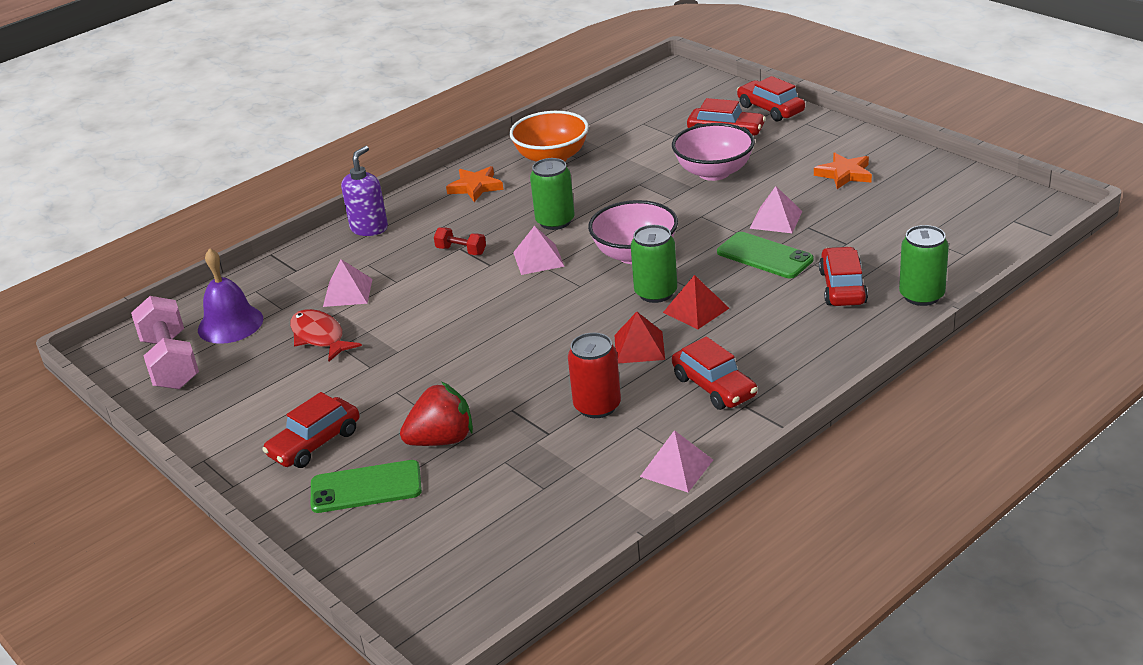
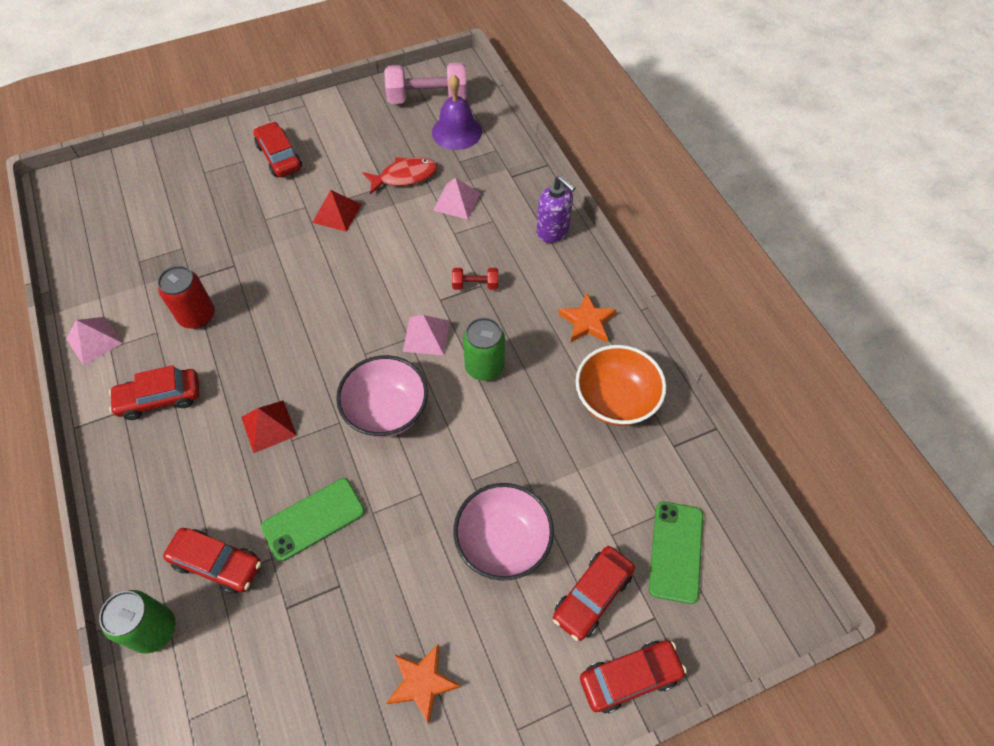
camera: 105 degrees right, 25 degrees up
green phone [311,460,422,513] -> green phone moved to [649,501,703,604]
red strawberry [400,382,473,446] -> none
red dumbbell [434,227,486,255] -> red dumbbell turned 45 degrees clockwise [452,268,498,290]
red pyramid [614,312,665,364] -> red pyramid moved to [312,190,362,232]
green can [631,225,677,303] -> none
pink pyramid [749,186,802,233] -> none

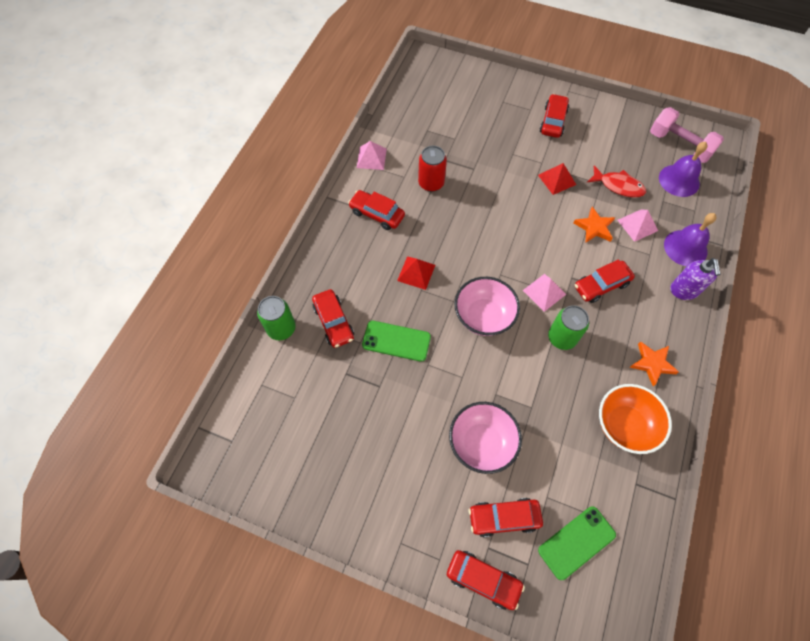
camera: 45 degrees right, 5 degrees up
orange star [387,644,461,724] -> orange star moved to [574,207,615,242]
red dumbbell [452,268,498,290] -> red car [575,259,635,303]
none -> purple bell [664,213,716,266]

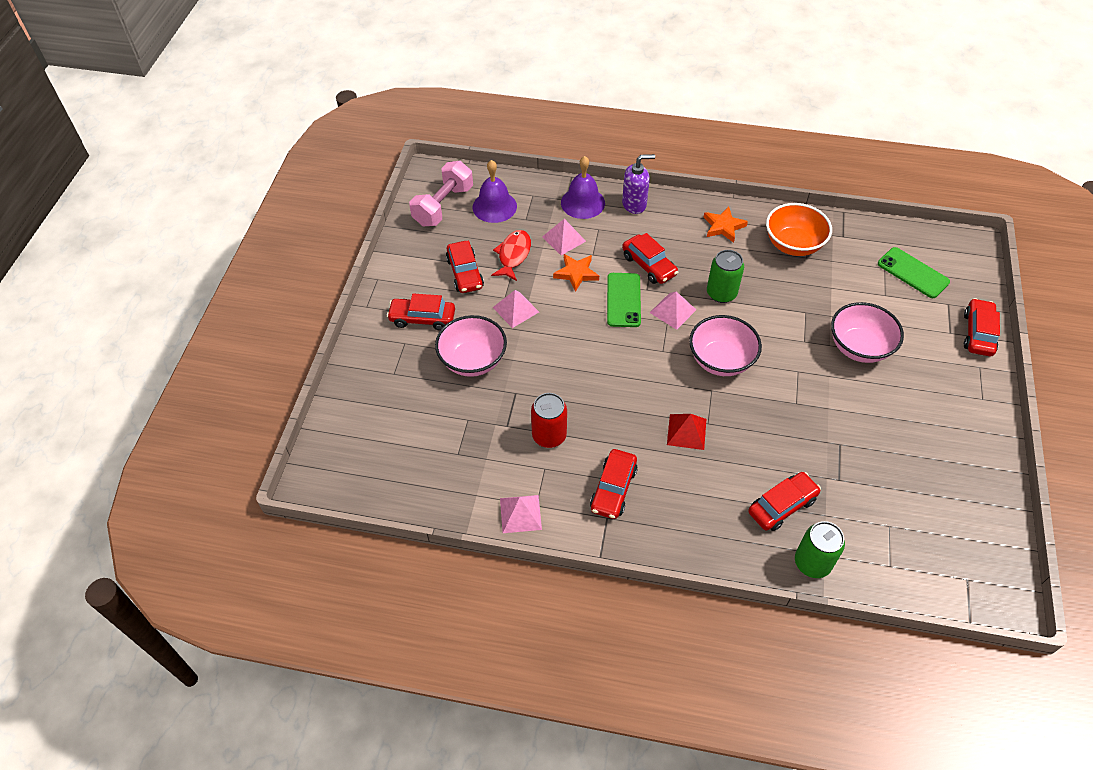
camera: 100 degrees left, 10 degrees down
green phone [362,321,431,362] -> green phone moved to [607,273,641,327]
red car [469,498,543,537] -> red car moved to [446,241,484,293]
red pyramid [538,163,576,195] -> pink pyramid [493,290,539,328]
none -> pink bowl [435,315,507,377]

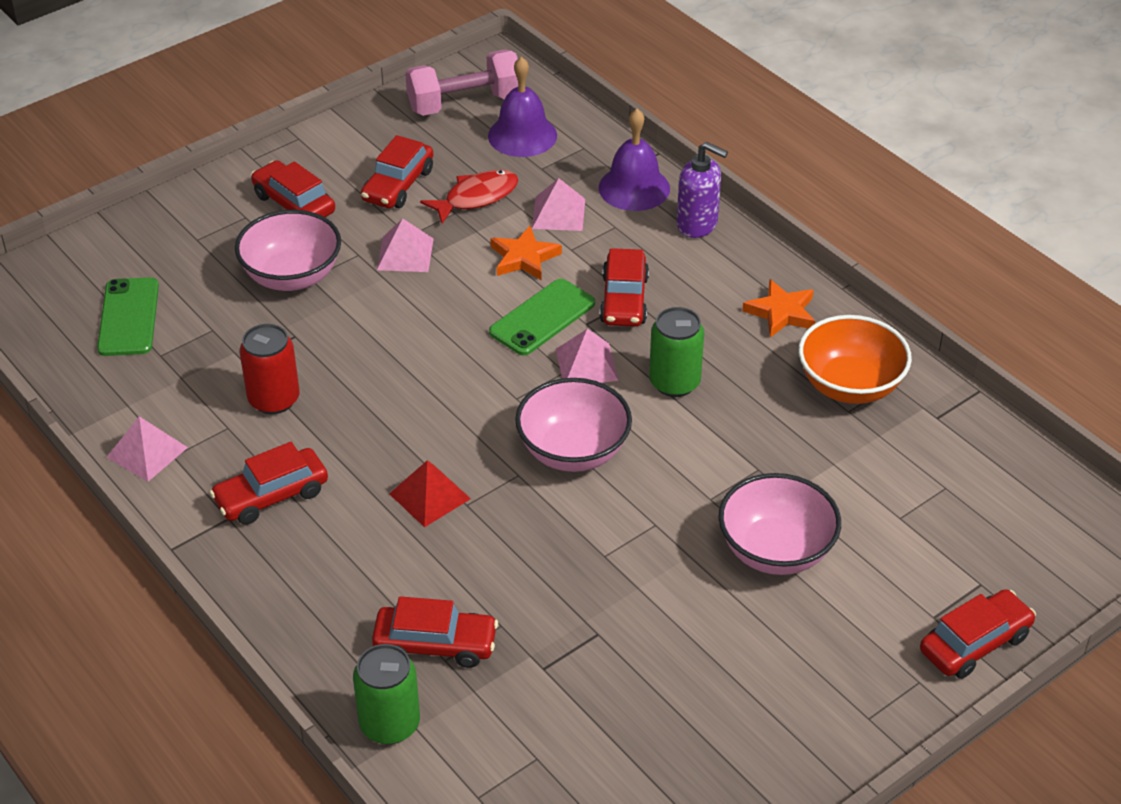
camera: 40 degrees right, 10 degrees down
green phone [878,247,950,298] -> green phone moved to [97,277,159,356]

